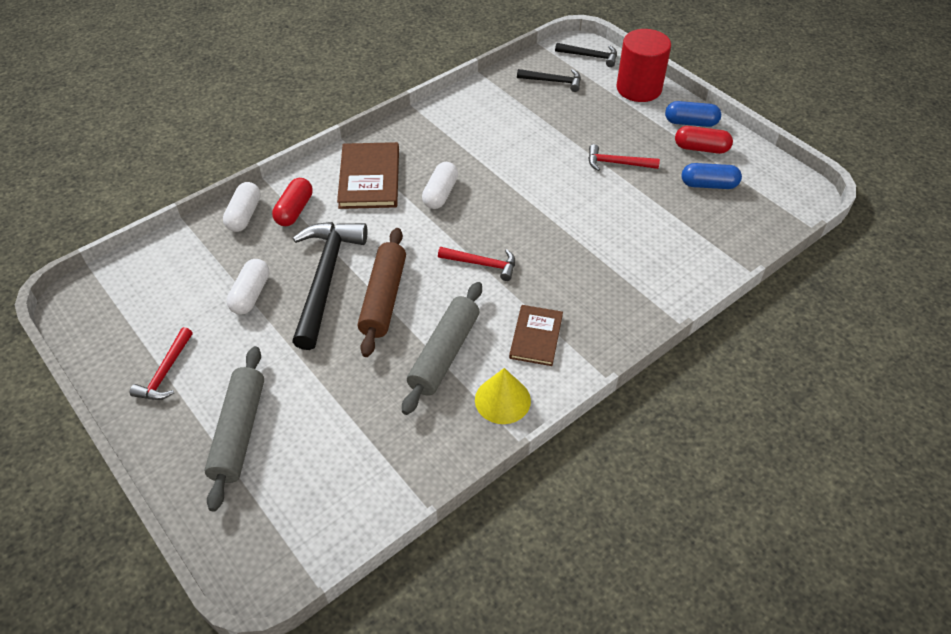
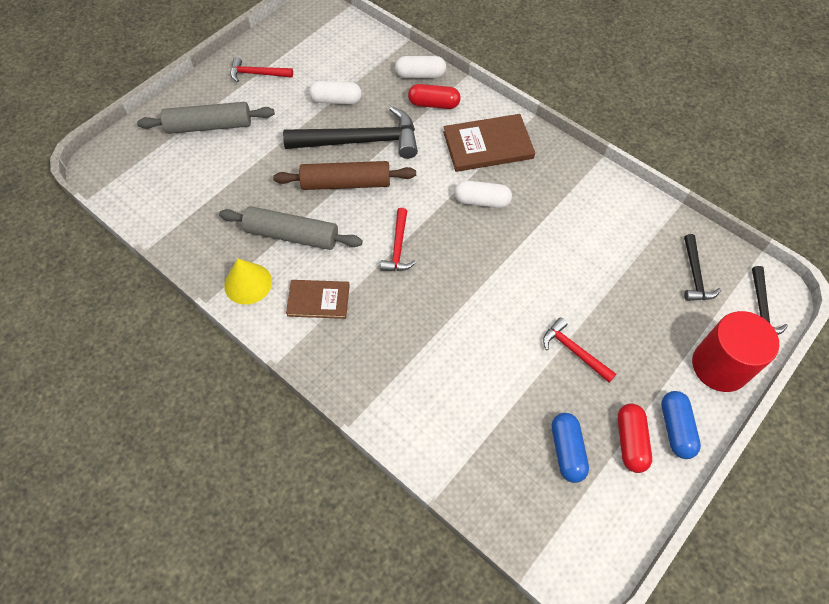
camera: 80 degrees right, 10 degrees up
red hammer [588,144,660,171] -> red hammer turned 45 degrees counterclockwise [543,317,616,383]

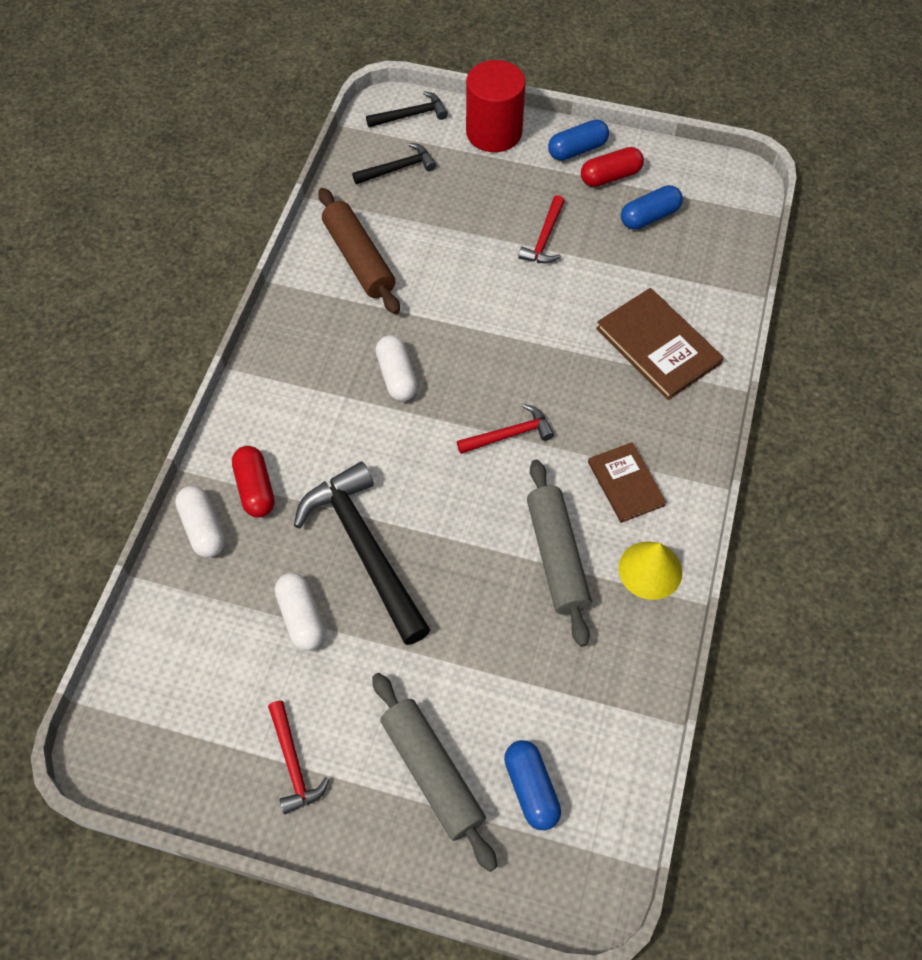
camera: 115 degrees left, 0 degrees up
brown rolling pin [273,161,416,190] -> brown rolling pin moved to [318,188,400,314]
brown book [443,114,535,172] -> brown book moved to [596,288,724,400]
none -> blue capsule [504,740,561,830]

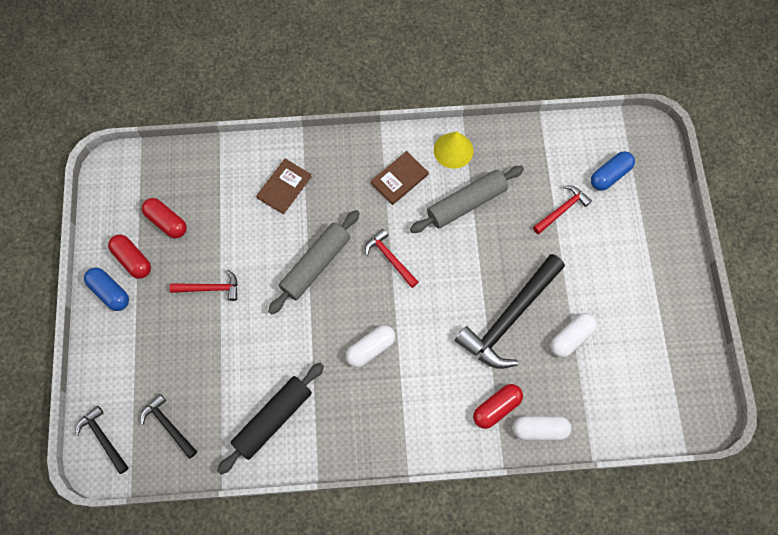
camera: 110 degrees left, 10 degrees up
white capsule [175,486,225,558] -> white capsule turned 45 degrees clockwise [513,416,571,440]
red hammer [268,700,329,814] -> red hammer moved to [533,185,592,234]
brown rolling pin [318,188,400,314] -> black rolling pin [217,363,324,475]
grey rolling pin [372,673,497,872] -> grey rolling pin moved to [268,210,360,314]
red cylinder [466,60,526,152] -> none
brown book [596,288,724,400] -> brown book [256,159,312,214], size x0.64
blue capsule [621,185,683,230] -> red capsule [142,198,187,238]

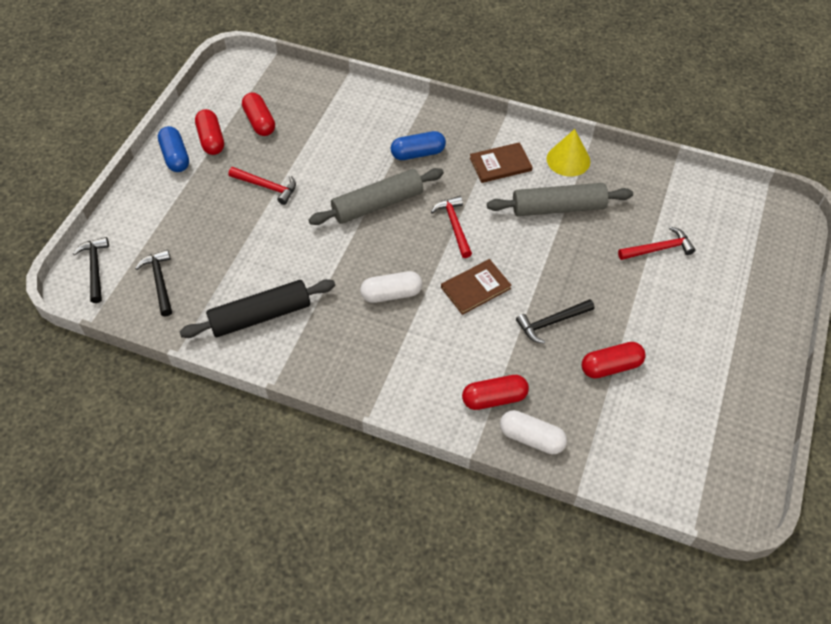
camera: 25 degrees right, 15 degrees down
brown book [256,159,312,214] -> brown book moved to [441,259,512,315]
black hammer [455,254,565,369] -> black hammer [516,299,594,343], size x0.51
white capsule [551,313,597,358] -> red capsule [582,342,645,379]
blue capsule [591,151,635,191] -> blue capsule moved to [391,131,446,160]

